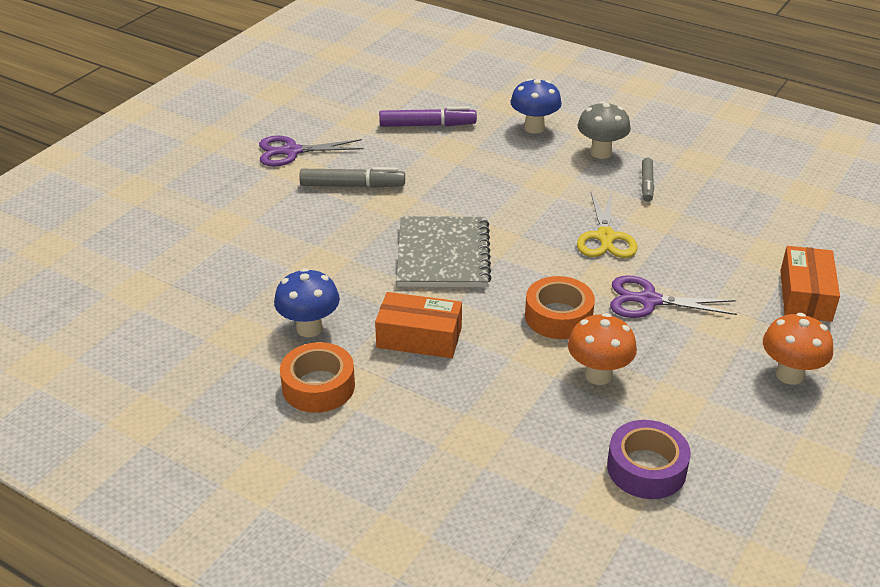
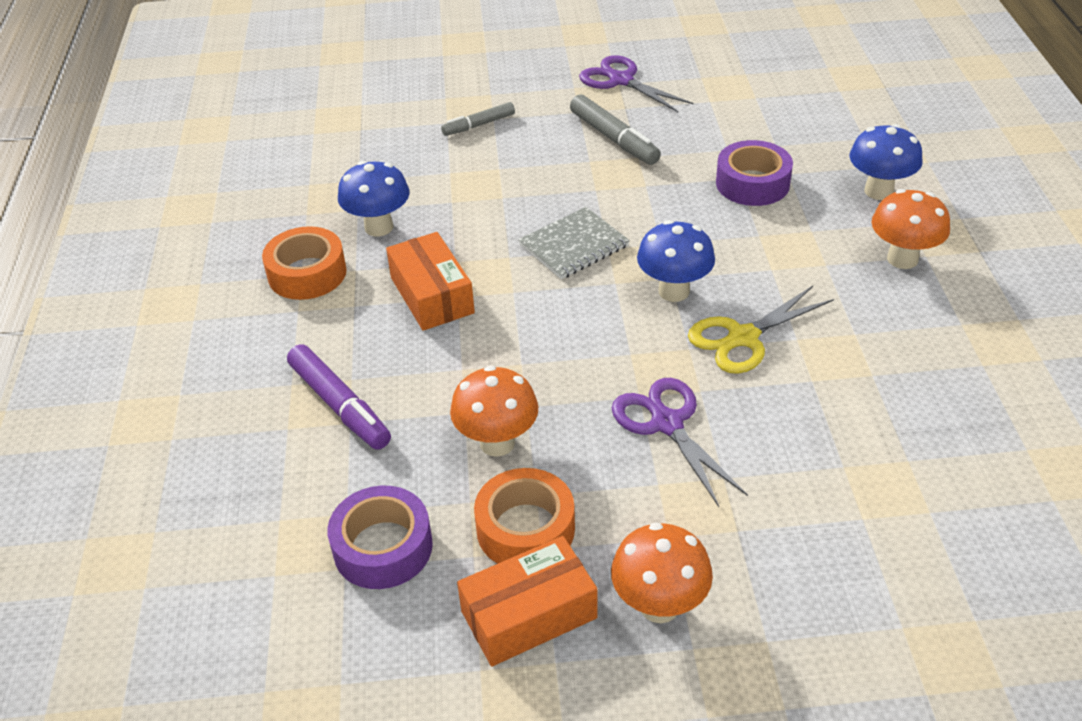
camera: 55 degrees right, 5 degrees up
purple marker [379,106,477,127] -> purple marker moved to [287,344,391,450]
grey notebook [396,216,492,287] -> grey notebook [519,207,630,279], size x0.66
orange tape [525,276,595,339] -> orange tape moved to [474,468,575,564]
grey mushroom [578,101,631,159] -> orange mushroom [872,189,950,269]
grey marker [642,158,654,202] -> grey marker moved to [441,102,515,136]
orange box [780,246,840,322] -> orange box moved to [457,536,598,666]
none -> blue mushroom [637,220,715,302]
none -> purple tape [716,140,793,206]

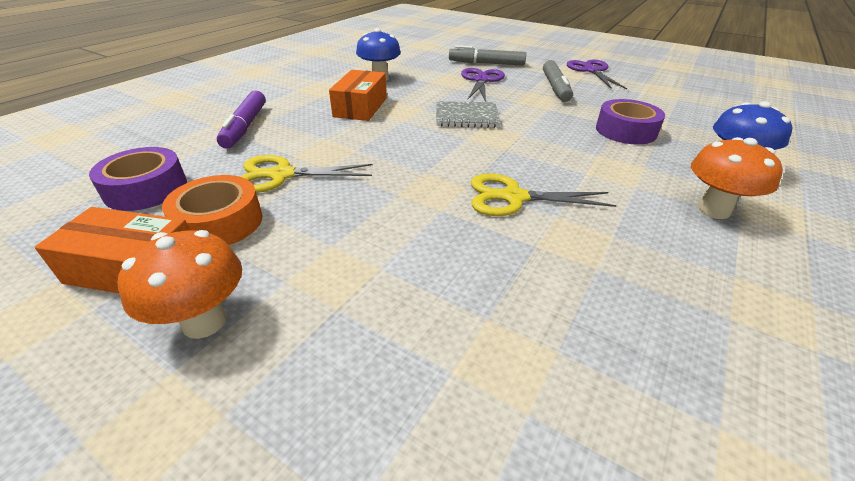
camera: 35 degrees right, 5 degrees down
orange tape [262,226,347,300] -> none
grey marker [441,102,515,136] -> grey marker [449,45,526,66], size x1.56
orange mushroom [450,365,538,457] -> yellow scissors [240,155,373,193]
purple scissors [612,378,748,507] -> purple scissors moved to [461,68,505,102]
blue mushroom [637,220,715,302] -> none

